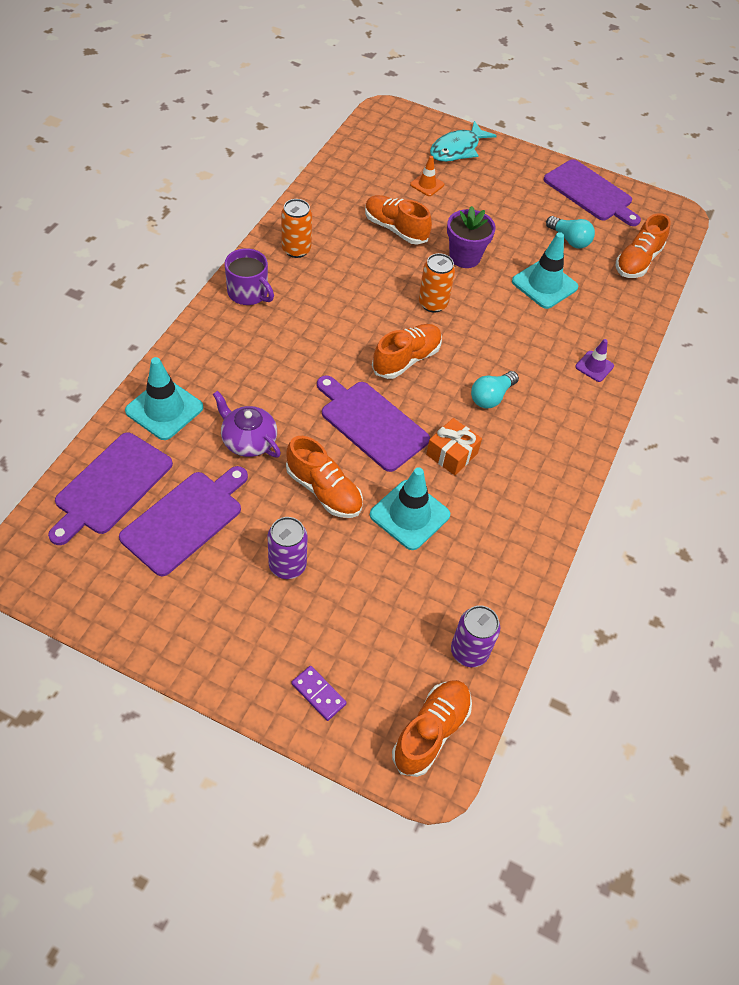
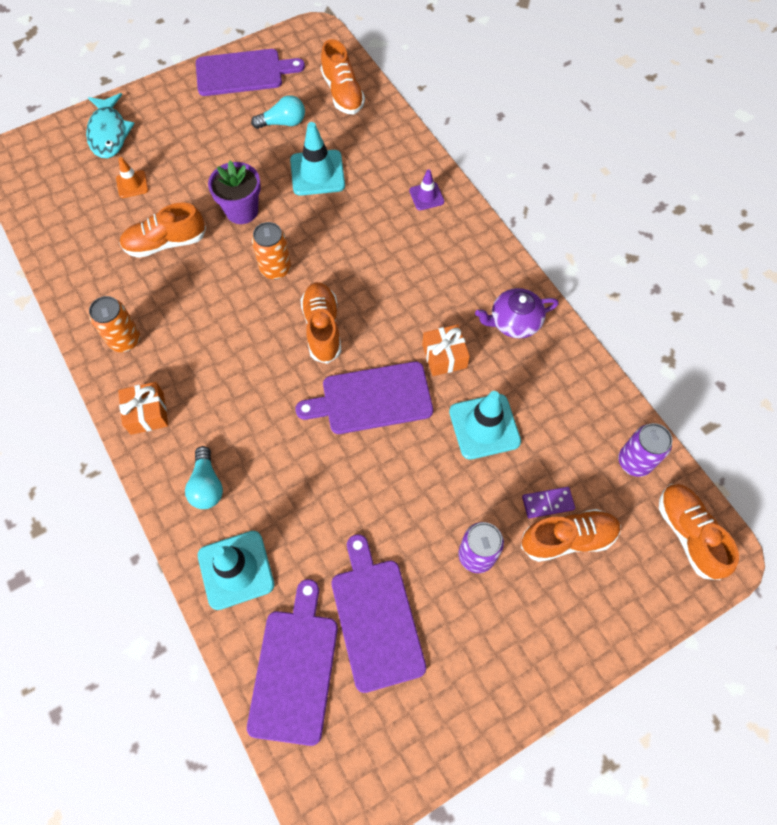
camera: 50 degrees left, 10 degrees up
purple cutting board [48,432,173,545] -> purple cutting board turned 150 degrees counterclockwise [247,579,338,746]
purple teapot [213,391,281,457] -> purple teapot moved to [475,288,559,338]
purple mug [225,248,274,305] -> orange gift [118,382,168,435]
orange shoe [286,436,363,518] -> orange shoe moved to [521,509,621,562]
purple domino [292,666,347,721] -> purple domino moved to [522,487,575,518]
turquoise light bulb [471,371,519,409] -> turquoise light bulb moved to [185,446,223,509]

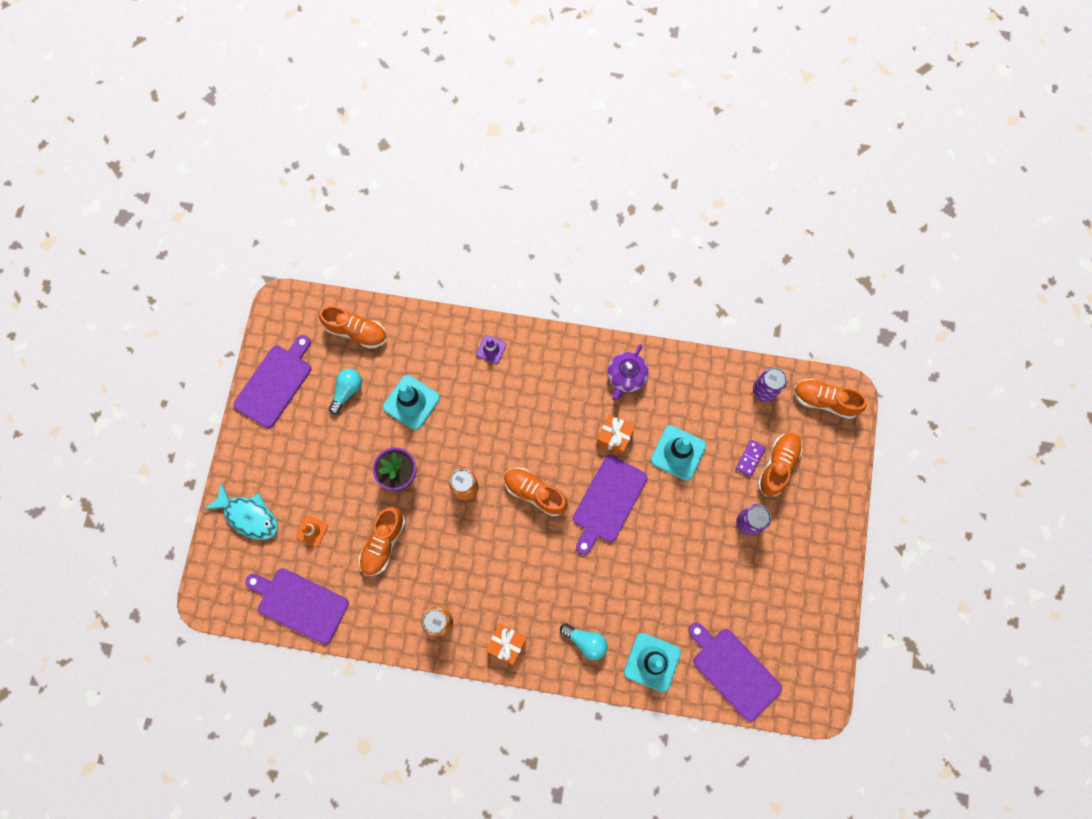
camera: 50 degrees left, 10 degrees up
purple cutting board [331,534,426,693] -> purple cutting board moved to [245,568,349,644]

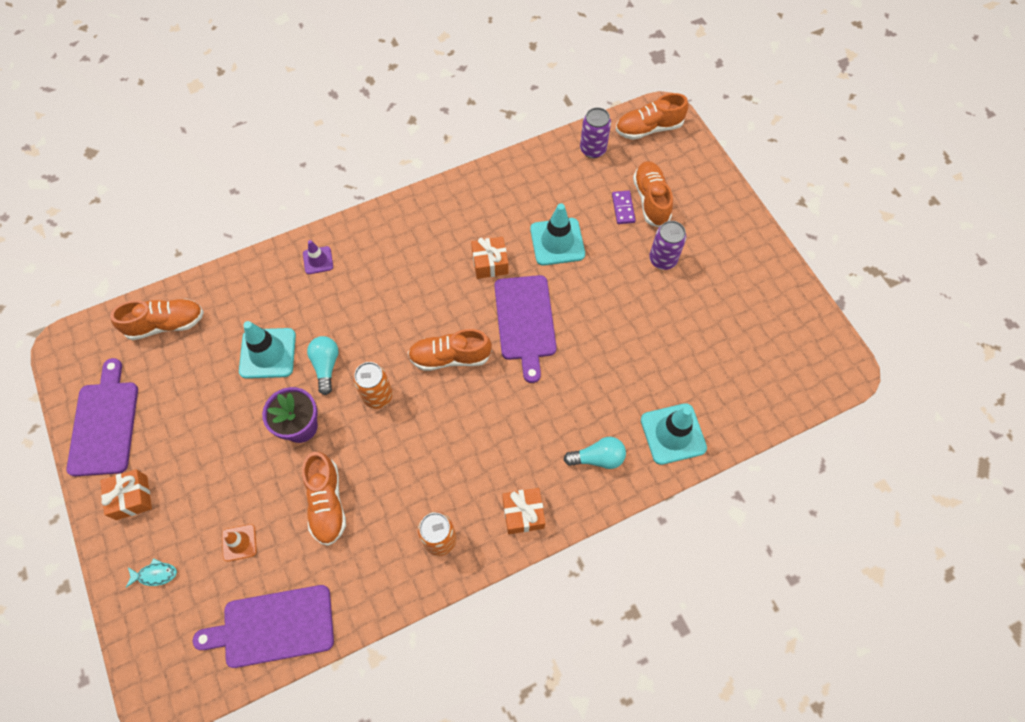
camera: 35 degrees left, 10 degrees down
turquoise fish [204,482,278,540] -> turquoise fish [126,558,177,588], size x0.50
turquoise light bulb [329,369,362,414] -> turquoise light bulb moved to [307,336,339,395]
purple teapot [607,344,649,401] -> none
purple cutting board [688,623,782,721] -> none
none -> orange gift [100,469,152,520]

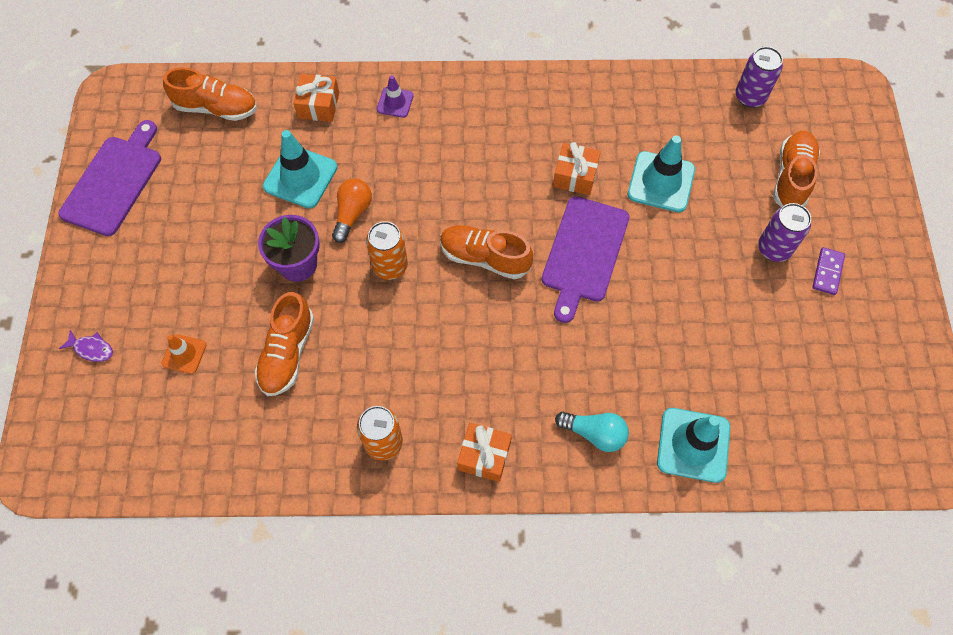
camera: 25 degrees right, 0 degrees up
orange gift [100,469,152,520] -> orange gift moved to [293,74,339,122]
turquoise fish [126,558,177,588] -> purple fish [59,330,113,362]
purple cutting board [193,585,334,668] -> none
turquoise light bulb [307,336,339,395] -> orange light bulb [332,179,372,243]
purple domino [612,191,636,224] -> purple domino moved to [812,247,845,295]
orange shoe [616,93,688,140] -> none

